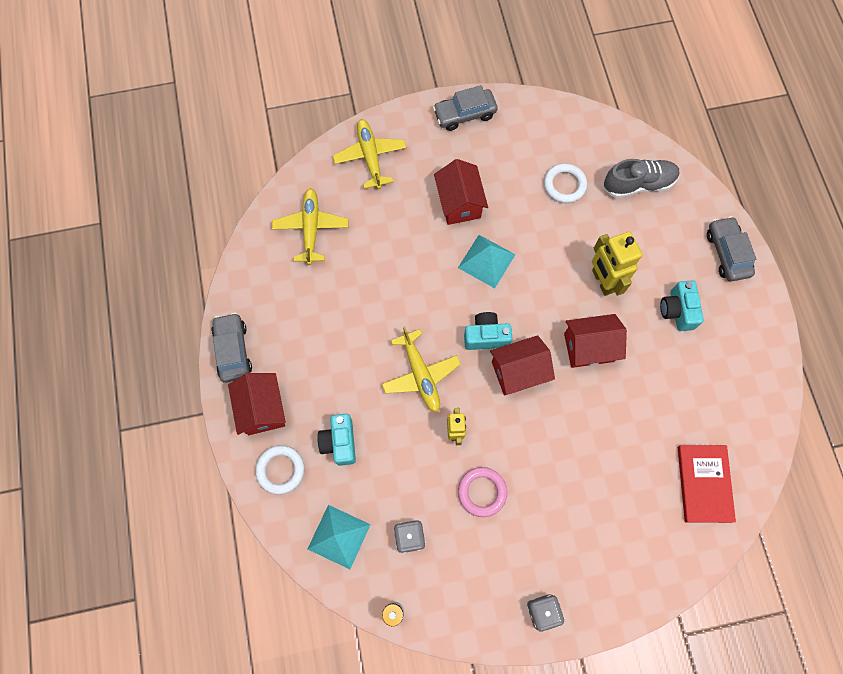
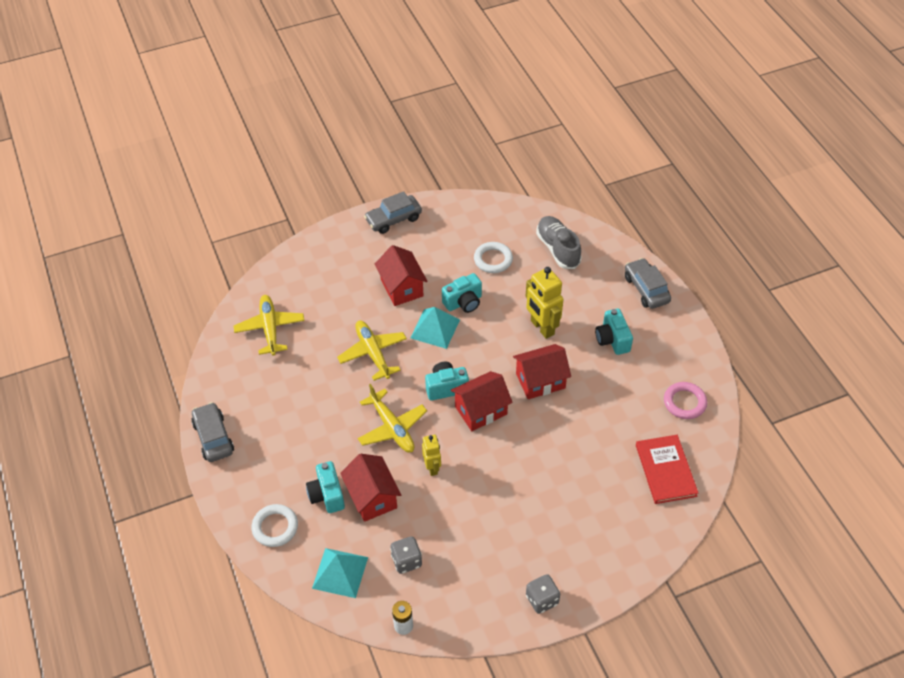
camera: 10 degrees left, 20 degrees down
red house [228,373,286,435] -> red house moved to [340,454,401,522]
yellow plane [333,119,407,189] -> yellow plane moved to [337,320,407,381]
pink ring [458,467,507,517] -> pink ring moved to [664,382,707,419]
grey shoe [603,159,680,198] -> grey shoe turned 90 degrees counterclockwise [536,216,582,269]
none -> turquoise camera [442,273,482,313]

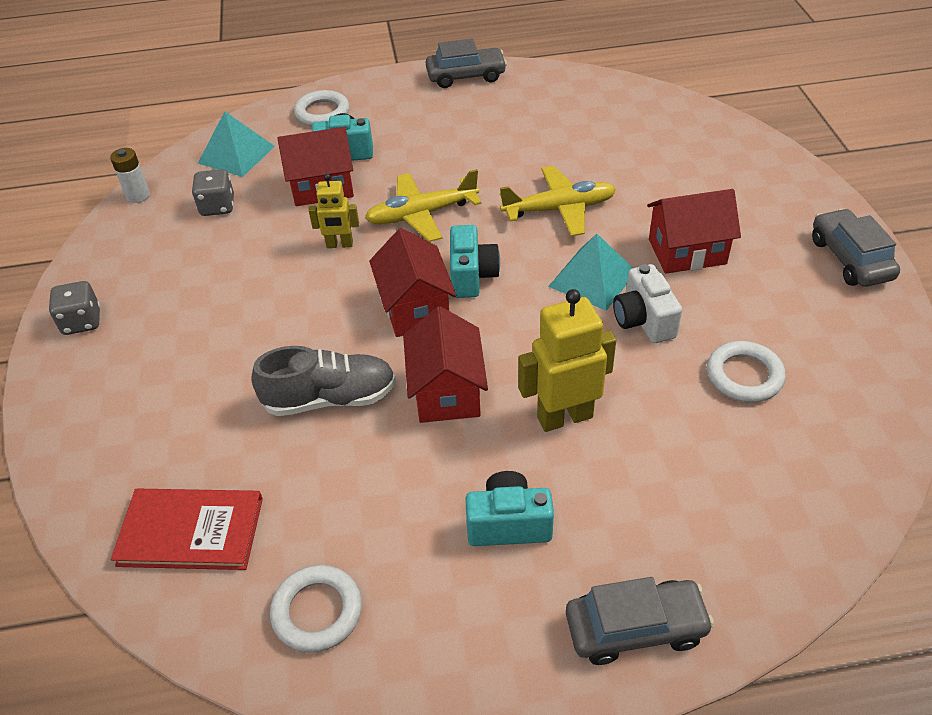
camera: 105 degrees right, 5 degrees down
yellow plane [234,295,305,356] -> none
turquoise camera [442,273,482,313] -> white camera [613,264,682,343]
grey shoe [536,216,582,269] -> grey shoe moved to [251,346,396,416]
pink ring [664,382,707,419] -> white ring [270,565,362,653]

